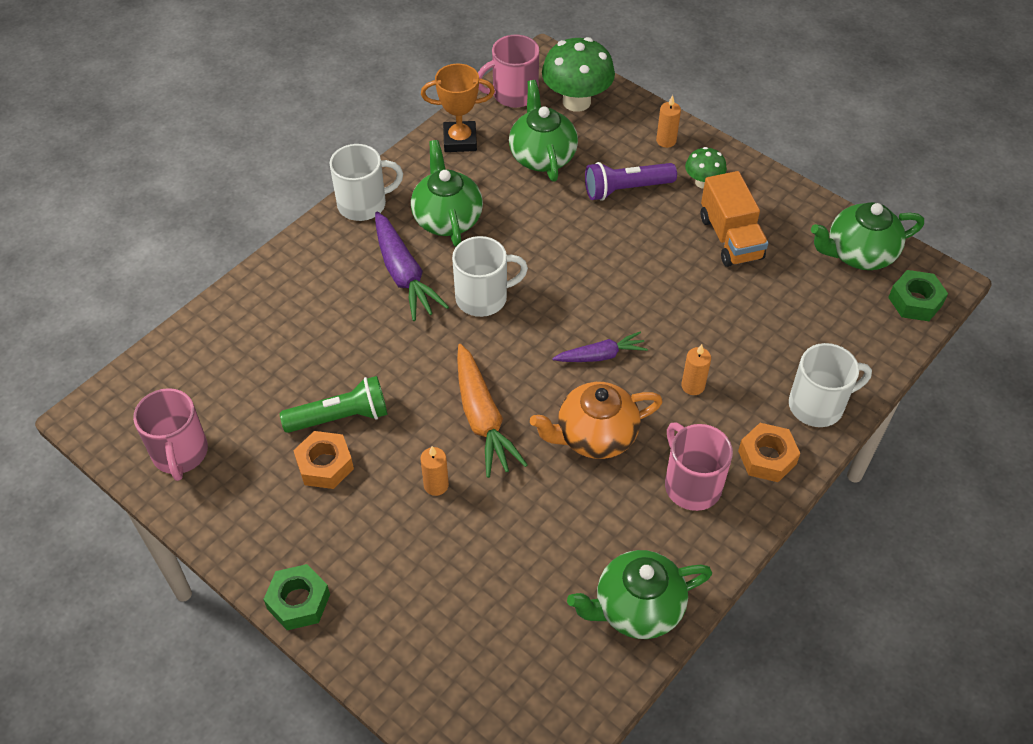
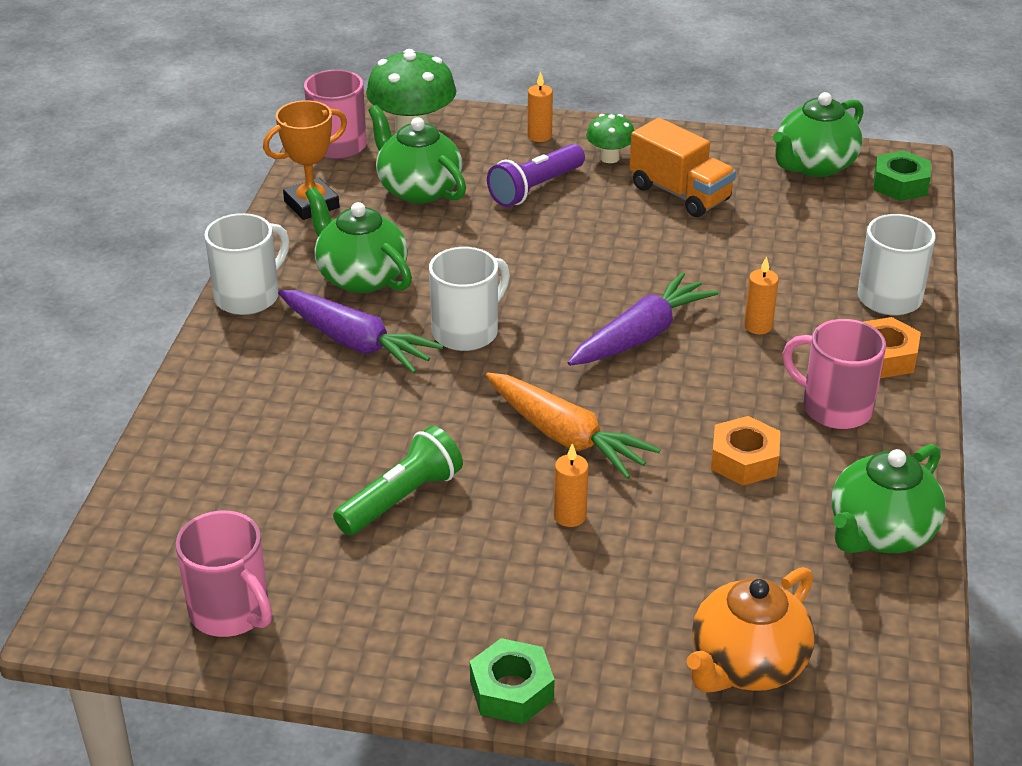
camera: 30 degrees left, 15 degrees down
orange nut [293,431,354,489] -> orange nut moved to [711,416,780,485]
orange teapot [530,382,663,459] -> orange teapot moved to [687,567,815,693]
purple carrot [552,332,648,362] -> purple carrot [568,272,719,366], size x1.63

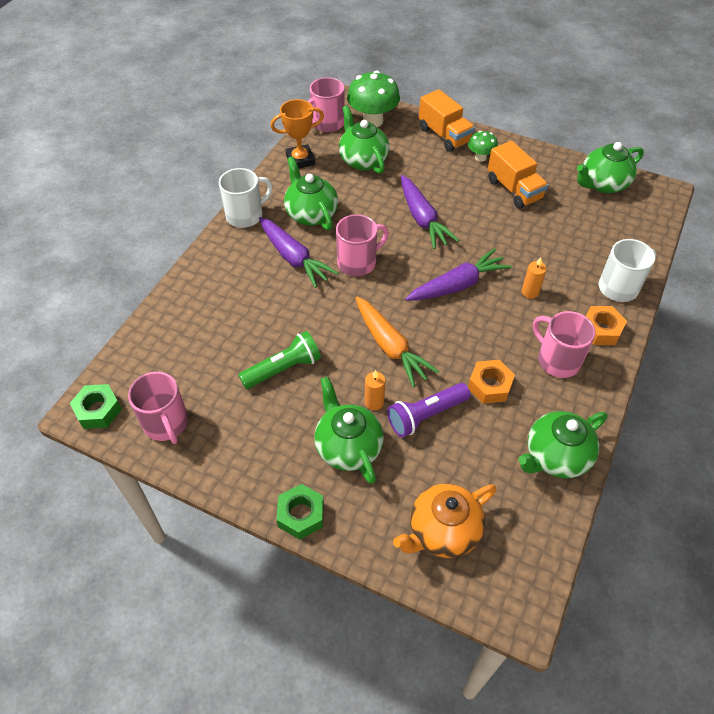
camera: 15 degrees right, 15 degrees up
white mug [429,247,510,351] -> pink mug [336,214,389,276]
purple flashlight [487,144,585,207] -> purple flashlight moved to [387,383,470,437]
orange candle [527,71,553,142] -> orange truck [419,89,475,152]
green nut [873,150,931,201] -> green nut moved to [70,384,122,429]
none -> green teapot [314,377,384,484]
none -> purple carrot [401,175,459,249]

